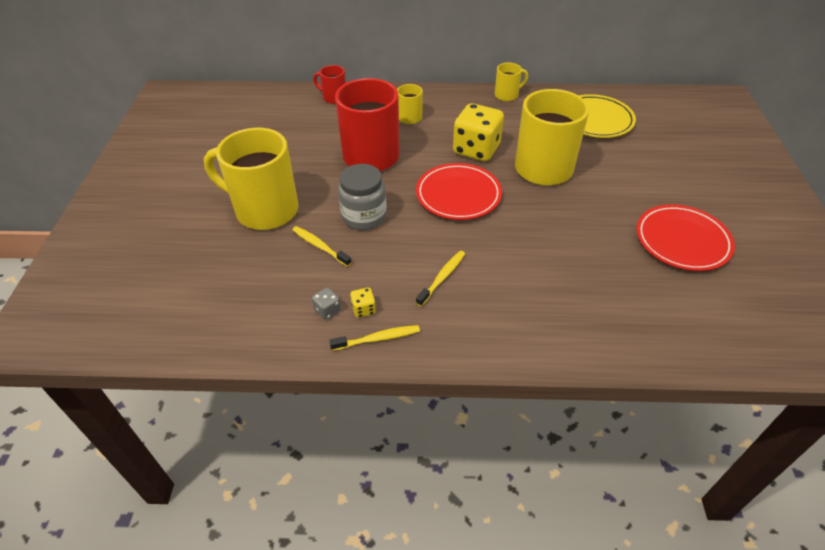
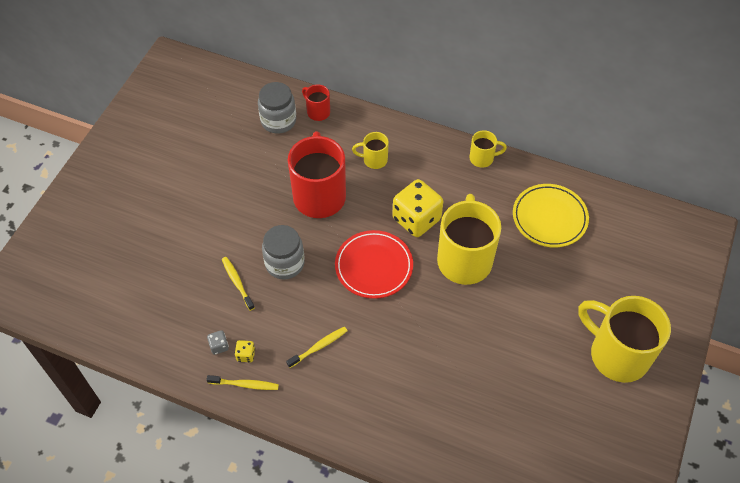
camera: 20 degrees right, 10 degrees up
yellow mug [204,128,299,230] -> yellow mug moved to [578,296,671,383]
red plate [636,204,735,271] -> none
none -> grey jar [258,82,296,134]

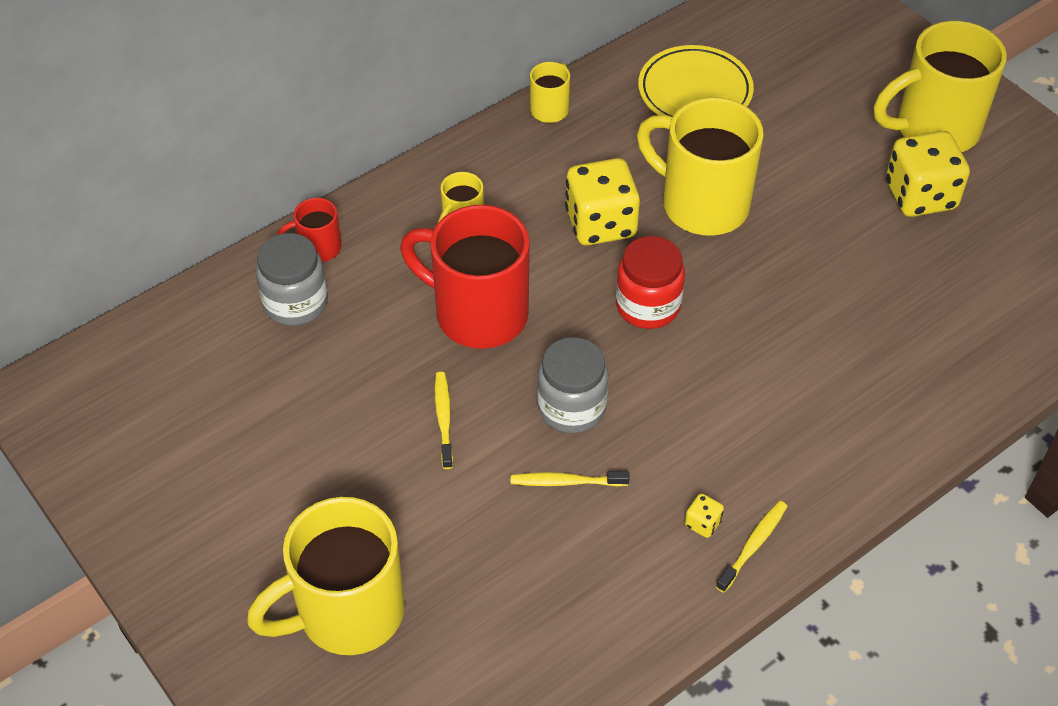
camera: 60 degrees left, 5 degrees down
grey dice [207,330,229,355] -> none
yellow toothbrush [286,327,348,368] -> yellow toothbrush moved to [434,372,453,469]
red plate [335,230,413,299] -> red jar [616,236,685,329]
none -> yellow mug [247,497,405,655]
none -> yellow dice [886,131,970,217]

